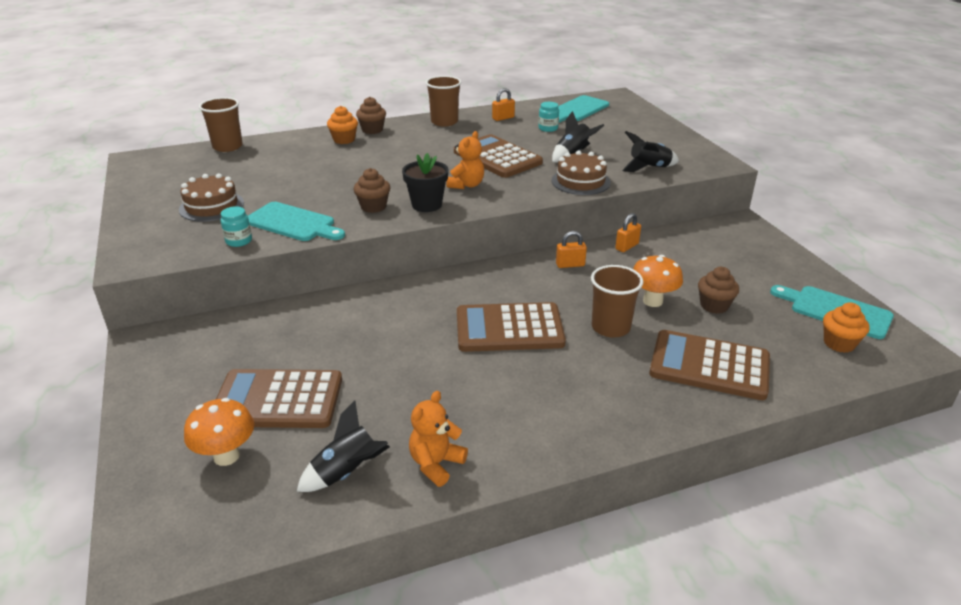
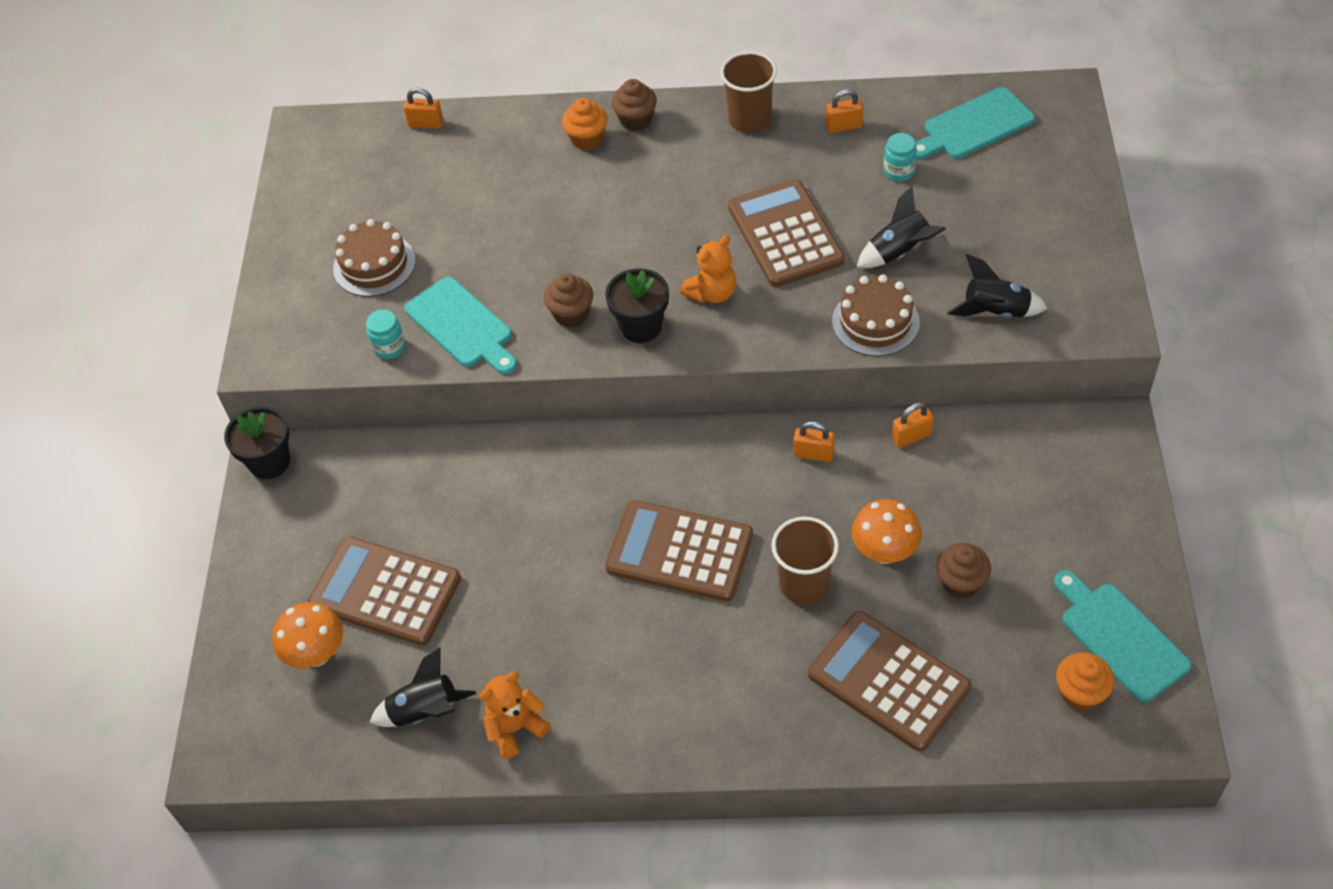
camera: 25 degrees right, 20 degrees up
brown cup [199,97,243,152] -> orange padlock [403,88,443,129]
none -> black flower pot [224,406,290,479]

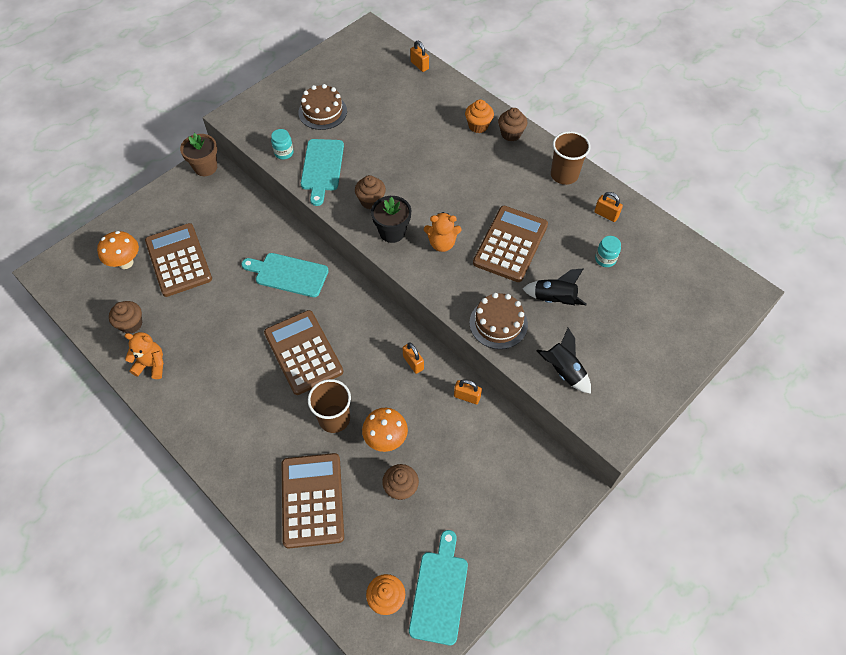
camera: 40 degrees right, 5 degrees up
black flower pot [224,406,290,479] -> brown flower pot [180,133,217,176]
black rocket [370,647,476,727] -> brown cupcake [109,301,142,334]
turquoise cutting board [915,87,1035,159] -> turquoise cutting board moved to [241,253,329,297]

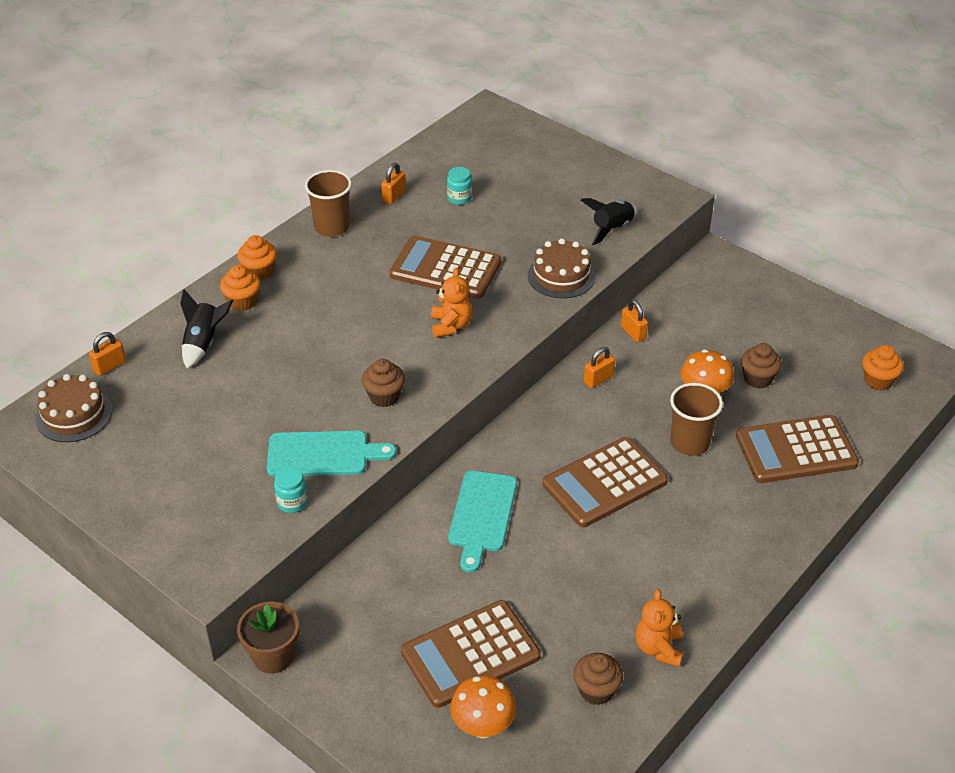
camera: 95 degrees left, 15 degrees down
brown cake [298,84,347,130] -> brown cake moved to [35,374,112,442]
black flower pot [371,196,411,243] -> none
turquoise cutting board [409,530,468,645] -> none
orange padlock [454,379,482,404] -> orange padlock turned 45 degrees counterclockwise [621,300,648,342]
brown cupcake [498,108,527,141] -> orange cupcake [237,235,277,280]
black rocket [523,268,587,305] -> black rocket moved to [180,289,233,368]

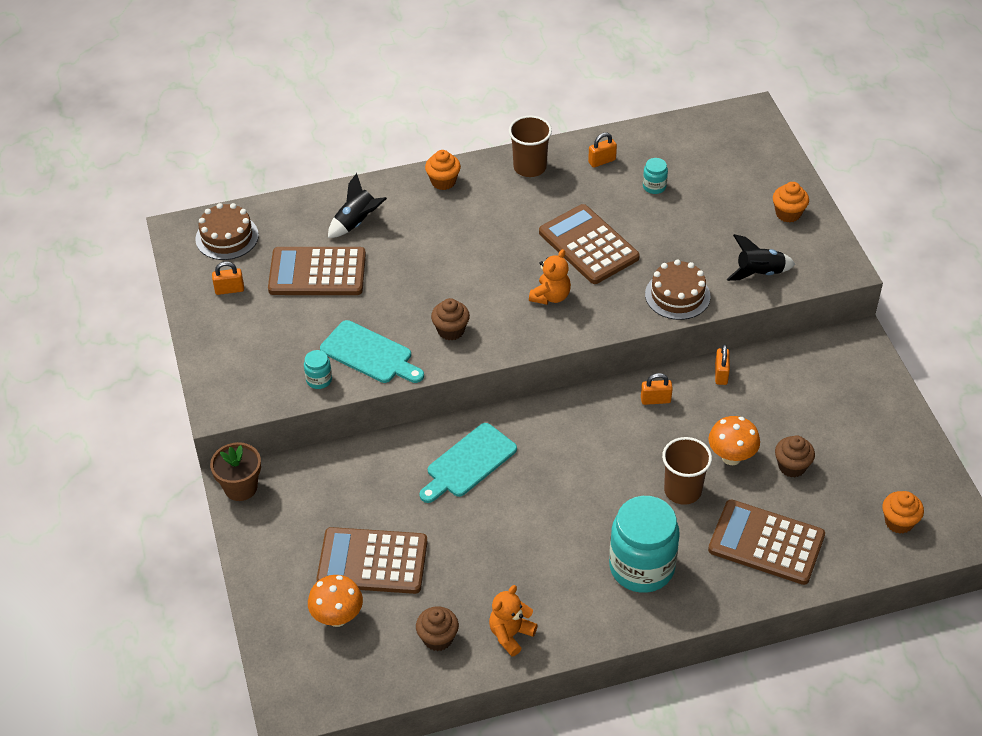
camera: 35 degrees right, 5 degrees up
orange padlock [89,332,126,376] -> orange padlock moved to [212,262,244,295]
orange cupcake [220,265,261,311] -> orange cupcake moved to [773,182,809,223]
brown calculator [542,437,668,527] -> brown calculator moved to [268,247,366,295]
none -> turquoise jar [609,496,680,593]

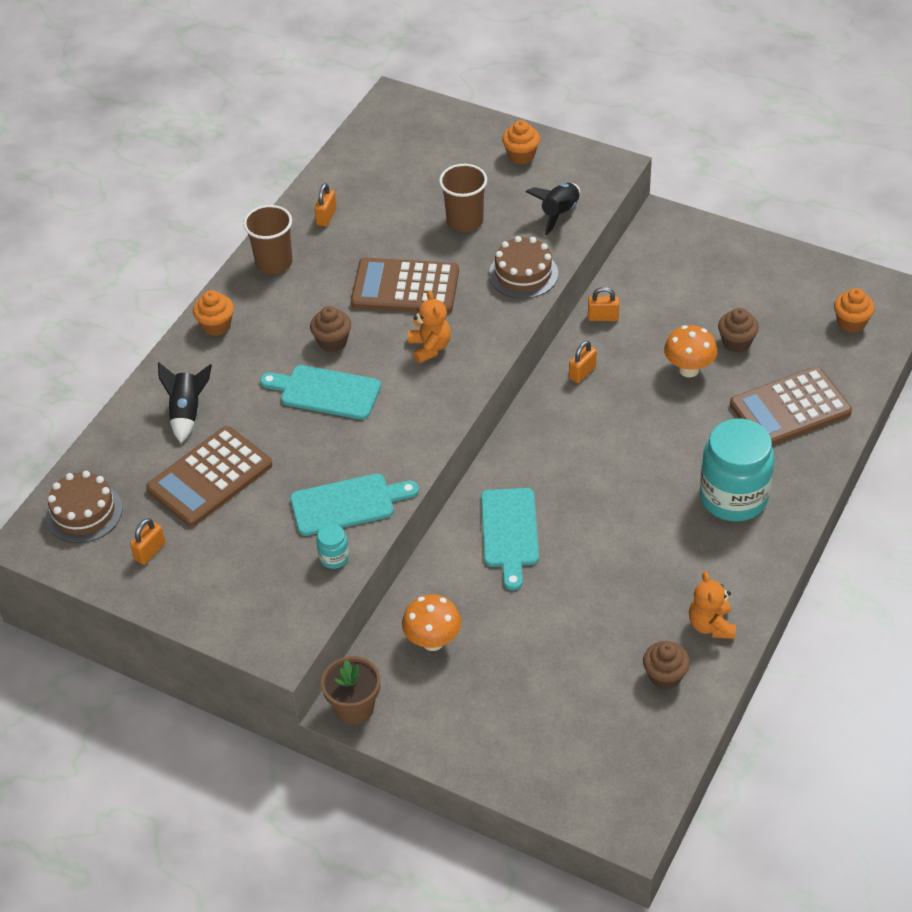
camera: 45 degrees left, 0 degrees up
orange mushroom [308,575,363,627] -> orange mushroom moved to [402,594,461,651]
brown calculator [317,527,427,594] -> none
brown cupcake [431,298,470,340] -> brown cupcake moved to [310,306,351,352]
turquoise jar [643,158,668,194] -> none
brown cup [662,437,712,505] -> brown cup moved to [439,164,487,232]
orange padlock [715,345,730,385] -> orange padlock turned 45 degrees counterclockwise [588,287,619,321]
none -> turquoise cutting board [260,365,381,420]

